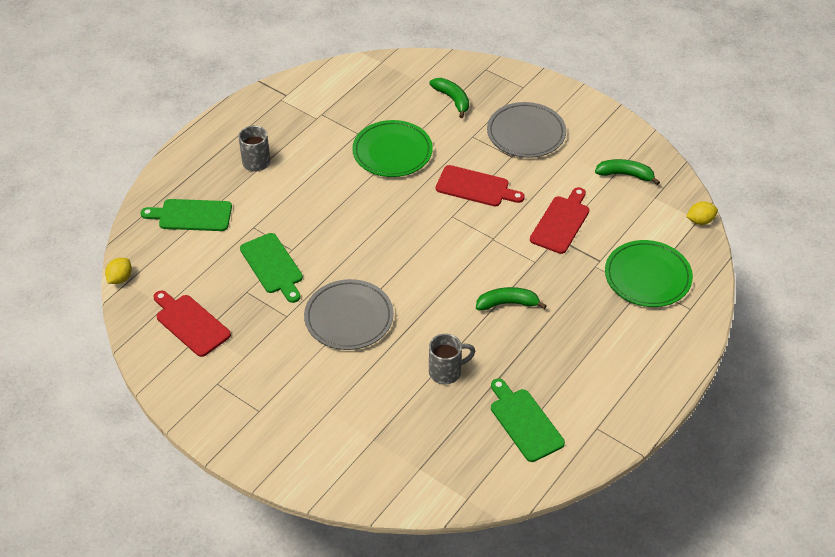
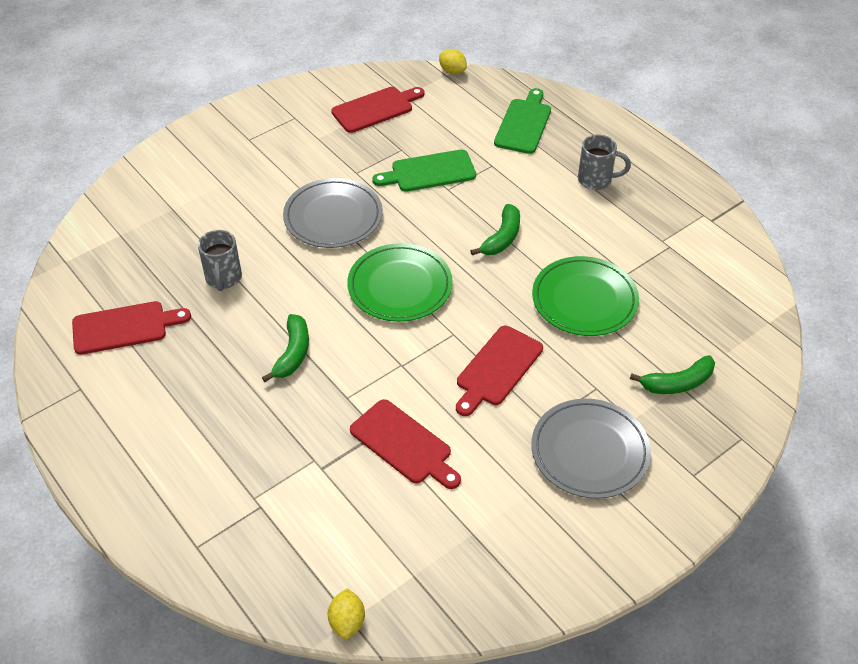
camera: 105 degrees right, 0 degrees up
green cutting board [491,378,565,462] -> red cutting board [72,301,191,355]
green banana [595,159,660,185] -> green banana moved to [471,204,520,255]
green plate [605,240,693,307] -> green plate moved to [347,243,453,322]

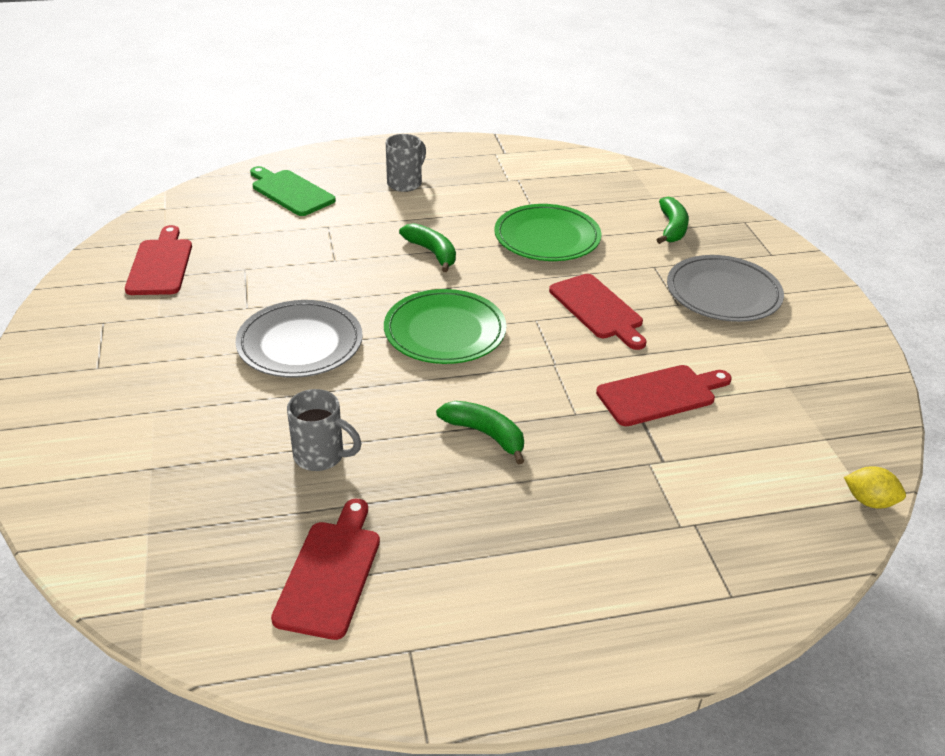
camera: 65 degrees left, 10 degrees down
green cutting board [372,149,476,192] -> none
yellow lemon [439,49,467,75] -> none

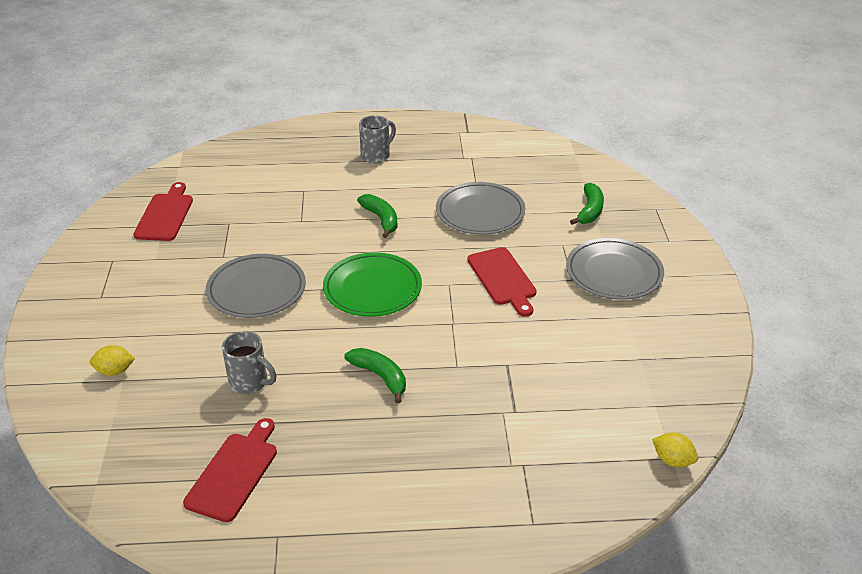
camera: 10 degrees right, 0 degrees up
green cutting board [250,166,336,216] -> none
green plate [494,204,602,261] -> grey plate [436,182,526,235]
red cutting board [596,365,732,426] -> none
none -> yellow lemon [90,345,135,376]

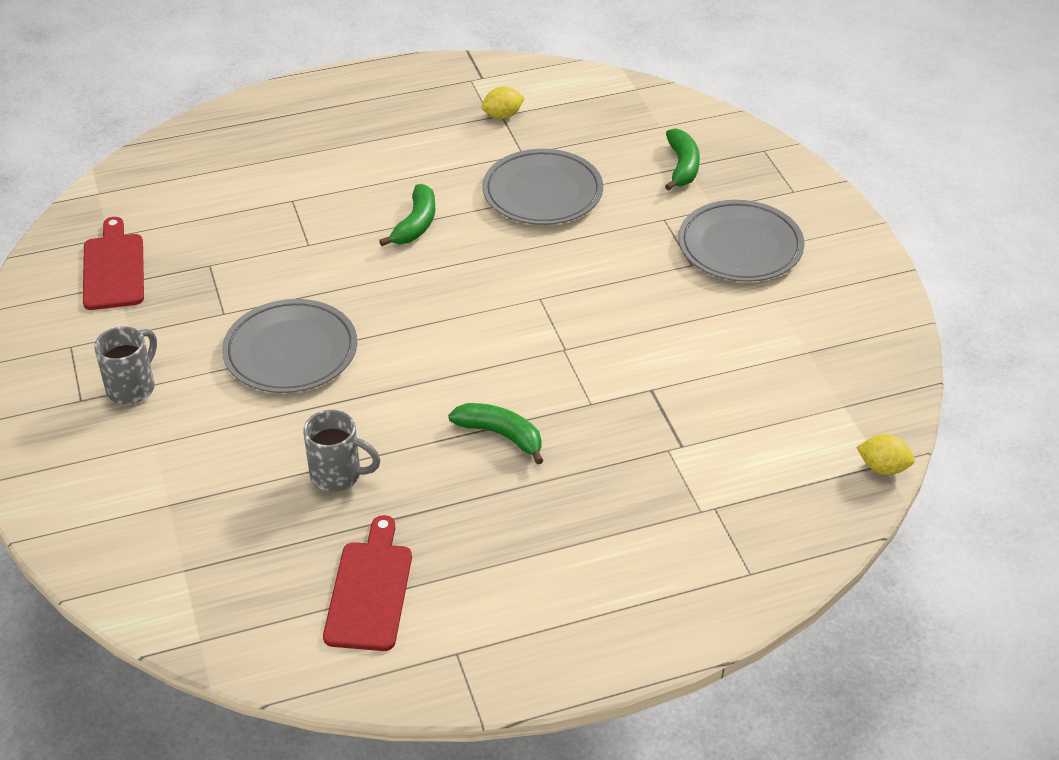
camera: 15 degrees left, 5 degrees up
yellow lemon [90,345,135,376] -> yellow lemon moved to [481,87,525,119]
green plate [323,252,422,317] -> none
green banana [357,194,397,238] -> green banana turned 60 degrees clockwise [379,184,435,246]
grey mug [359,115,396,163] -> grey mug moved to [94,326,157,405]
red cutting board [467,247,537,317] -> none

